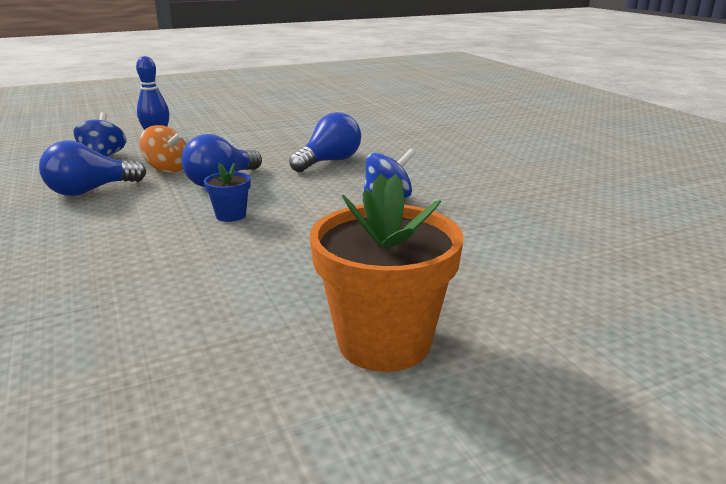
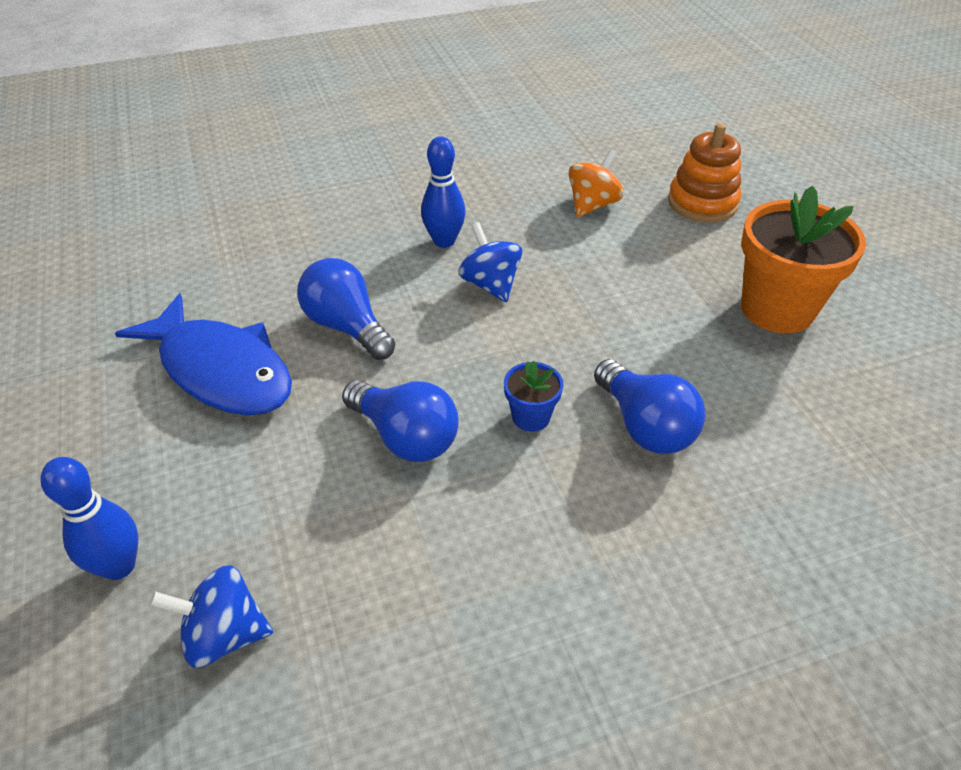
camera: 85 degrees left, 20 degrees up
blue light bulb [39,140,146,196] -> blue light bulb moved to [594,359,706,454]
orange spinning top [139,125,186,173] -> orange spinning top moved to [569,149,624,217]
none -> blue fish [115,294,292,415]
none -> blue bowling pin [421,136,466,248]
none -> orange stacking toy [668,123,741,223]

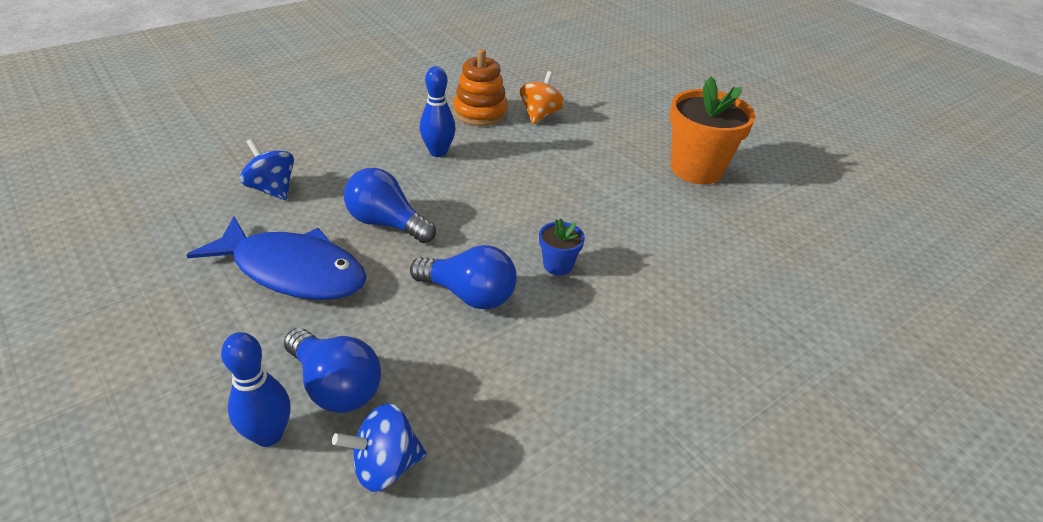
camera: 20 degrees left, 5 degrees down
blue spinning top [458,222,522,302] -> blue spinning top moved to [240,138,294,200]
blue light bulb [594,359,706,454] -> blue light bulb moved to [284,328,381,413]
orange stacking toy [668,123,741,223] -> orange stacking toy moved to [453,49,508,126]

